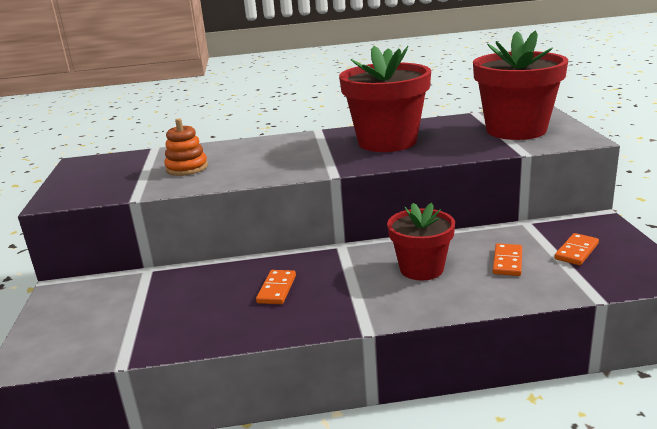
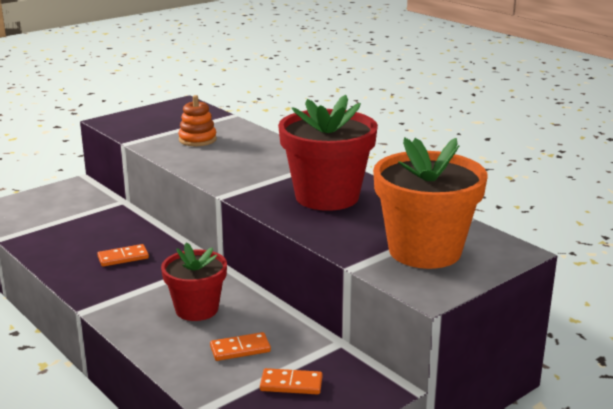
camera: 55 degrees right, 0 degrees up
red flower pot [473,30,568,140] -> orange flower pot [373,138,487,269]

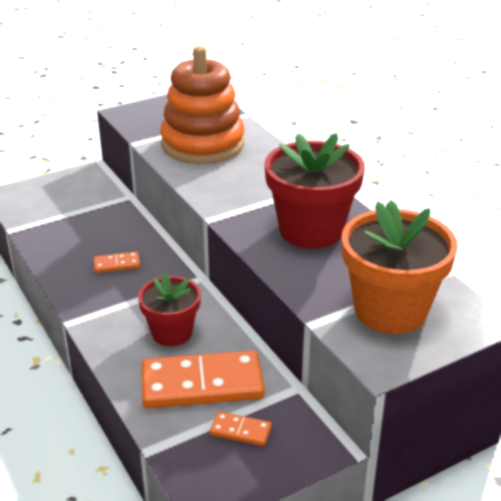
camera: 10 degrees right, 10 degrees up
orange stacking toy [178,95,217,146] -> orange stacking toy [160,46,245,164], size x2.24
orange domino [210,332,271,361] -> orange domino [142,350,265,408], size x2.21

